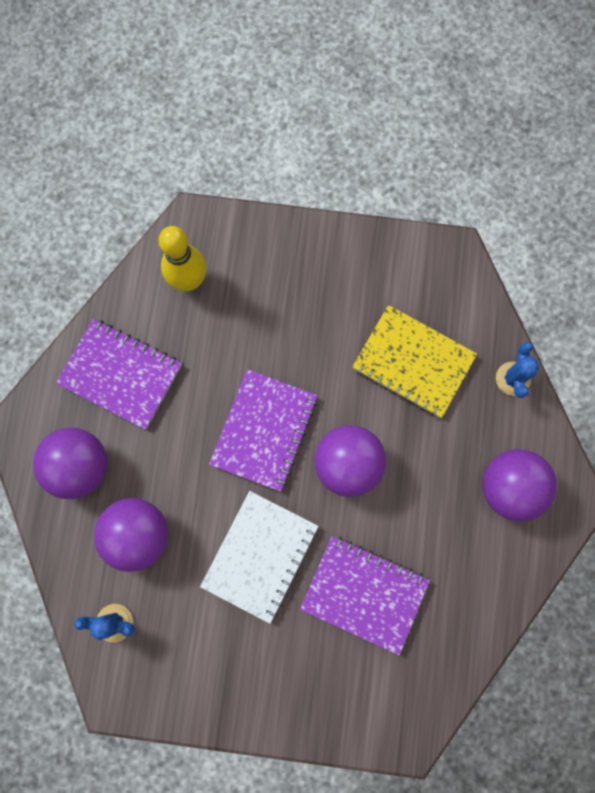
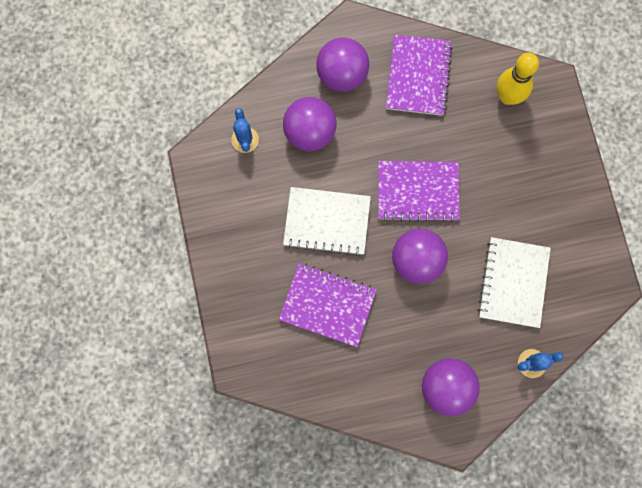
camera: 70 degrees right, 0 degrees up
purple notebook [300,536,430,655] -> purple notebook turned 75 degrees counterclockwise [279,263,376,347]
yellow notebook [352,305,477,418] -> white notebook [478,237,551,328]

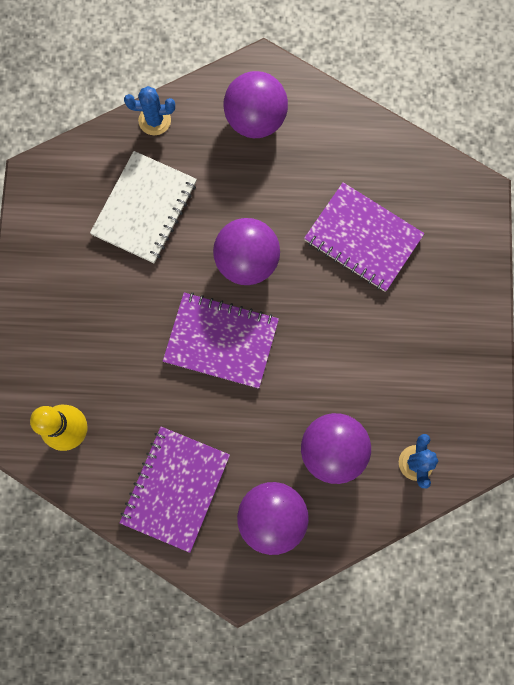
camera: 165 degrees left, 0 degrees up
white notebook [283,187,371,256] -> none

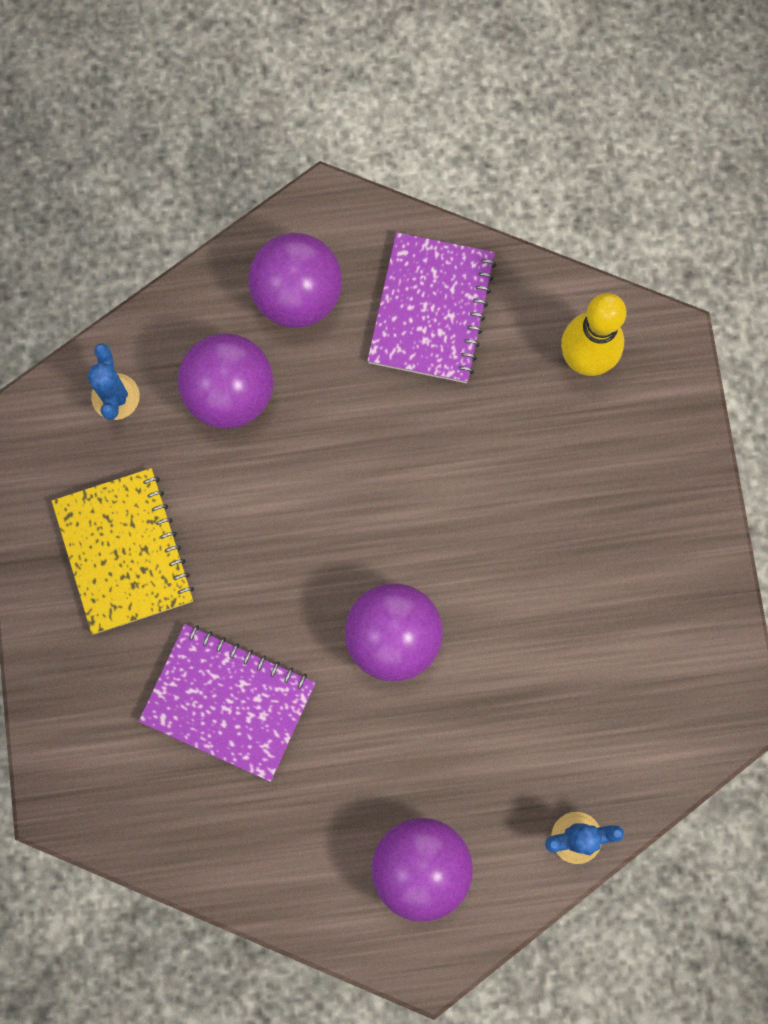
camera: 170 degrees right, 0 degrees up
white notebook [90,151,197,263] -> none
purple notebook [163,293,279,388] -> none
none -> yellow notebook [52,468,194,635]

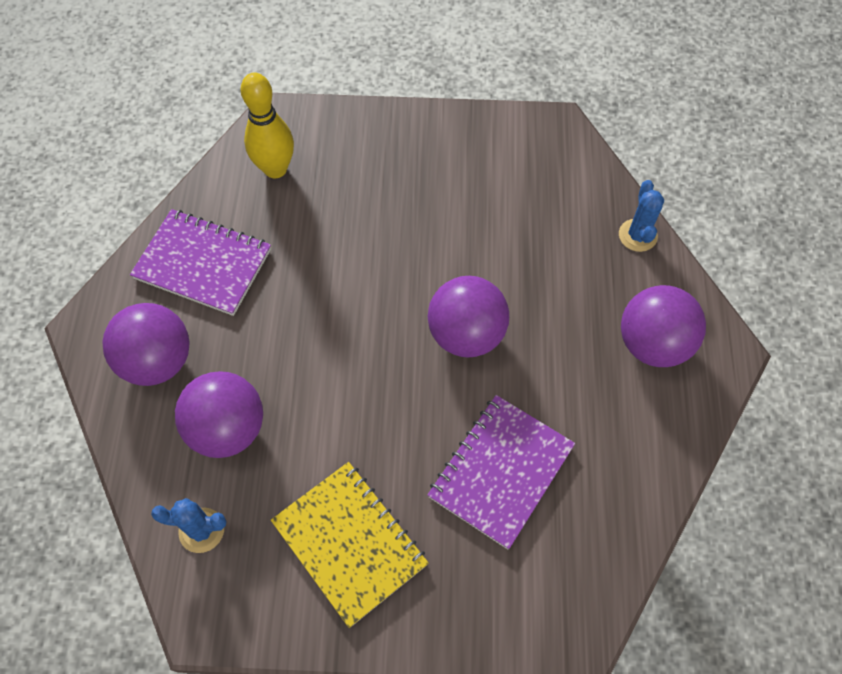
camera: 80 degrees left, 15 degrees down
yellow notebook [52,468,194,635] -> yellow notebook turned 60 degrees clockwise [271,462,429,628]

